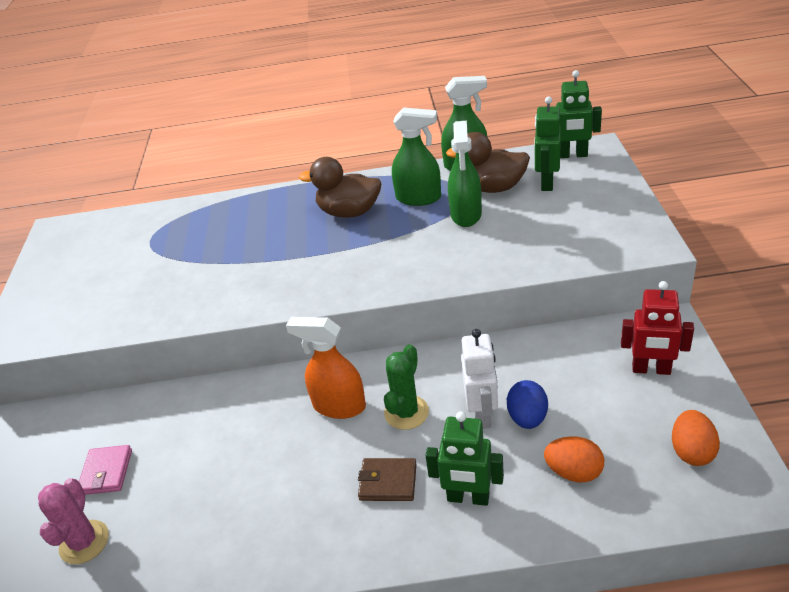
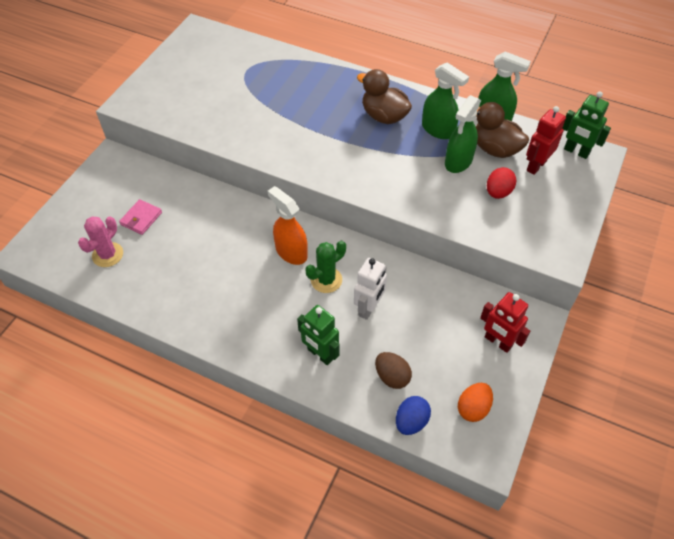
camera: 25 degrees right, 15 degrees up
brown wallet [358,458,417,501] -> none
blue egg [507,380,548,429] -> blue egg moved to [396,396,431,435]
green robot [534,96,561,191] -> red robot [526,106,566,175]
orange egg [544,436,604,482] -> brown egg [375,352,412,389]
none -> red egg [487,167,516,199]

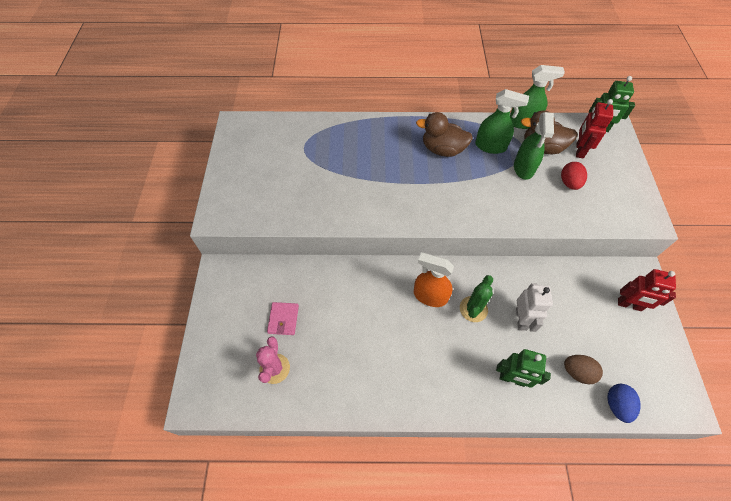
camera: 25 degrees left, 5 degrees up
orange egg [458,383,493,422] -> none

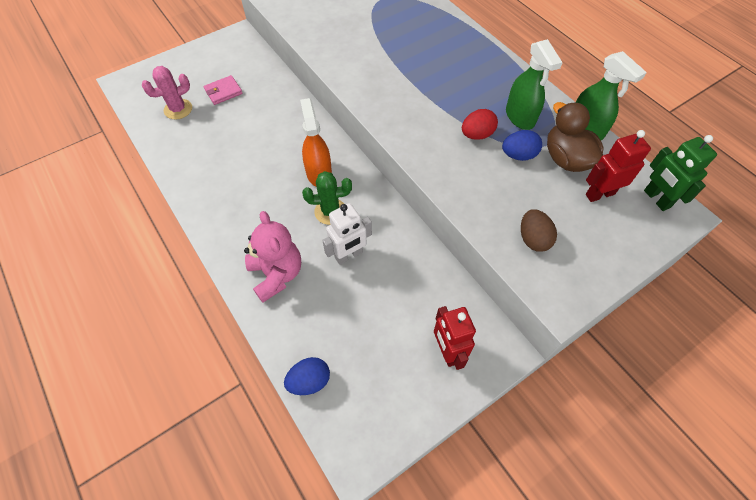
camera: 55 degrees right, 0 degrees up
brown duck [416,112,473,157] -> none
green robot [496,349,551,388] -> pink teddy bear [244,211,301,303]
green spray bottle [514,112,554,180] -> blue egg [502,130,542,161]
red egg [561,162,587,190] -> red egg moved to [462,109,498,140]
brown egg [564,355,603,384] -> brown egg moved to [521,209,557,252]

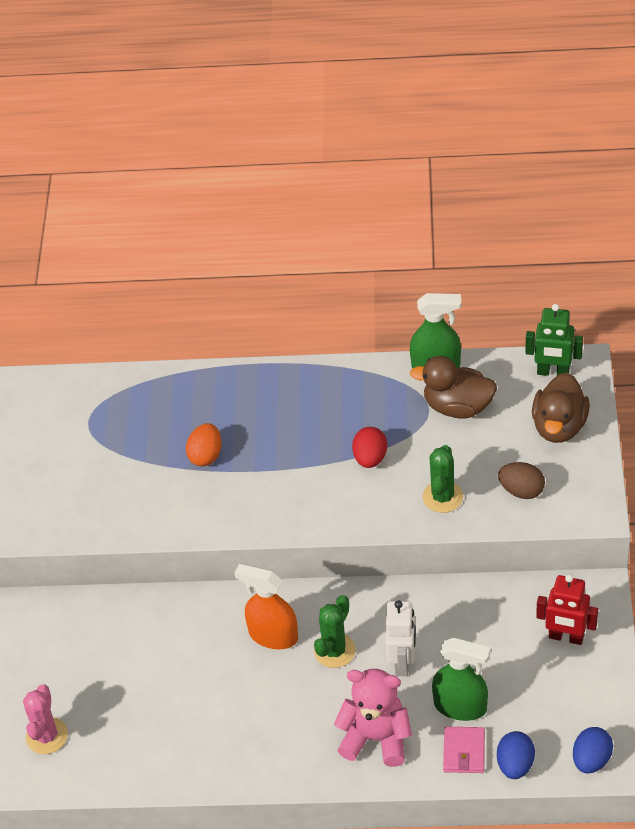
camera: 50 degrees left, 10 degrees down
pink wallet [204,75,243,105] -> pink wallet moved to [443,727,485,773]
blue egg [502,130,542,161] -> blue egg moved to [573,727,613,774]
green spray bottle [506,39,563,130] -> green spray bottle moved to [432,638,490,721]
red robot [586,130,651,202] -> none
none -> orange egg [186,423,222,466]
none -> green cactus [423,445,463,513]
none -> brown duck [532,373,590,443]

